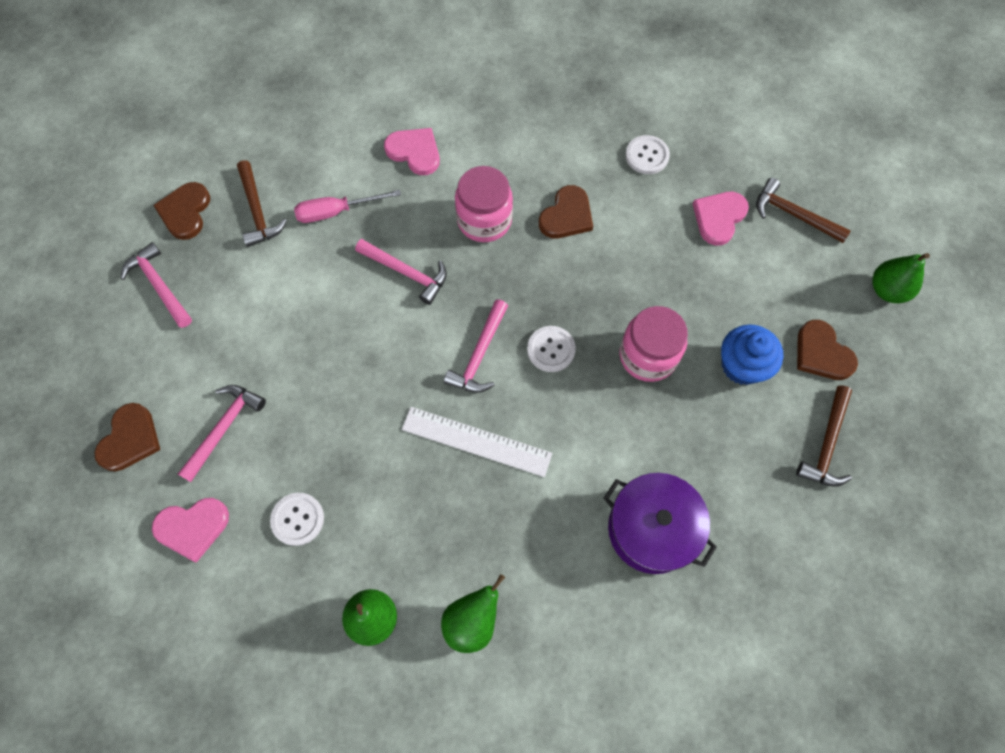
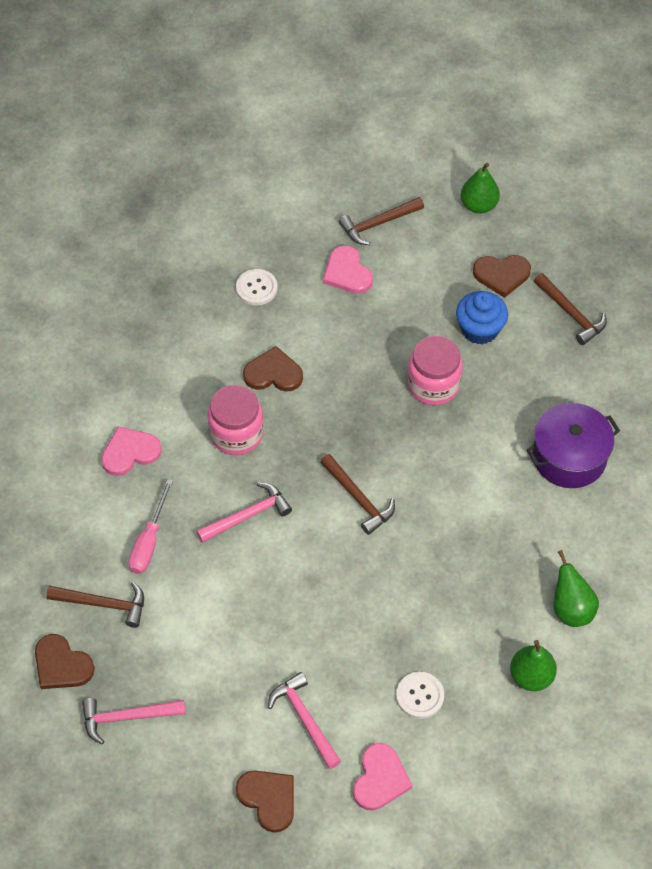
camera: 60 degrees left, 10 degrees down
white ruler [402,407,552,477] -> none
pink hammer [444,299,508,393] -> brown hammer [320,454,395,535]
white button [527,326,576,372] -> none
brown heart [539,185,593,238] -> brown heart turned 60 degrees counterclockwise [243,346,303,392]

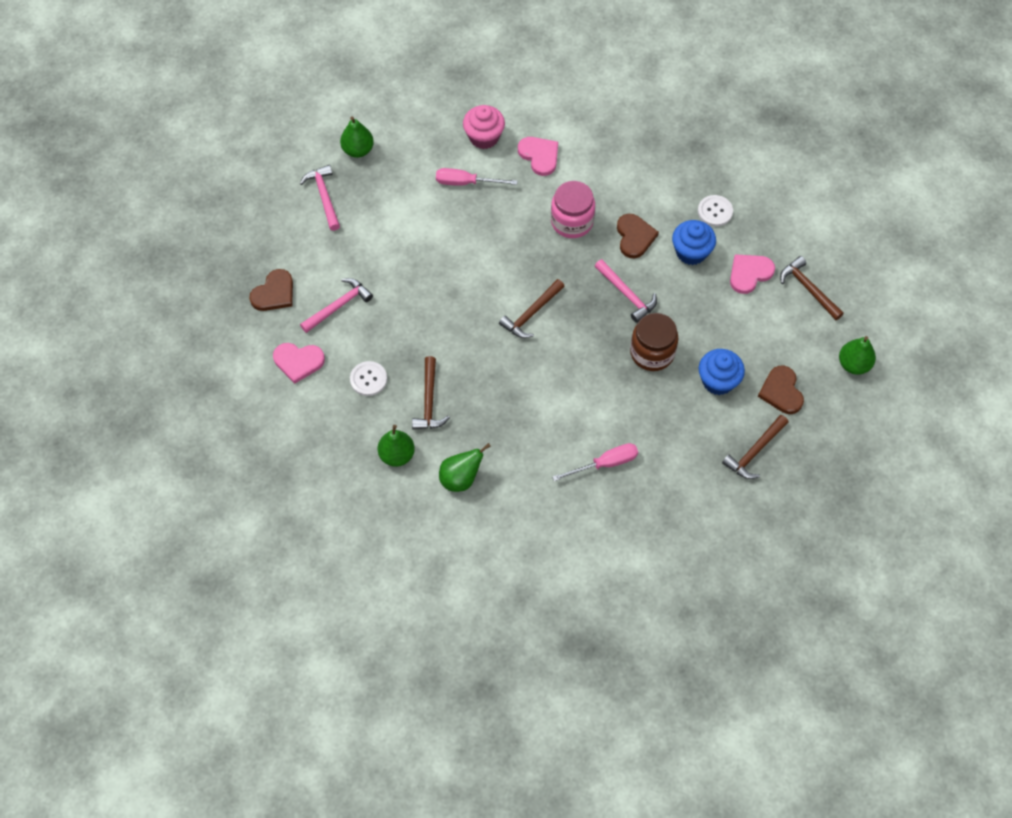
camera: 80 degrees right, 5 degrees up
brown heart [35,634,95,689] -> green pear [340,116,374,158]
brown hammer [46,582,144,628] -> brown hammer moved to [412,356,450,430]
pink hammer [196,482,292,543] -> pink hammer moved to [595,259,657,323]
pink jar [407,336,463,405] -> brown jar [630,313,679,371]
purple pot [527,403,620,488] -> pink screwdriver [552,443,638,481]
none -> pink cupcake [463,105,505,149]
none -> blue cupcake [672,220,716,265]

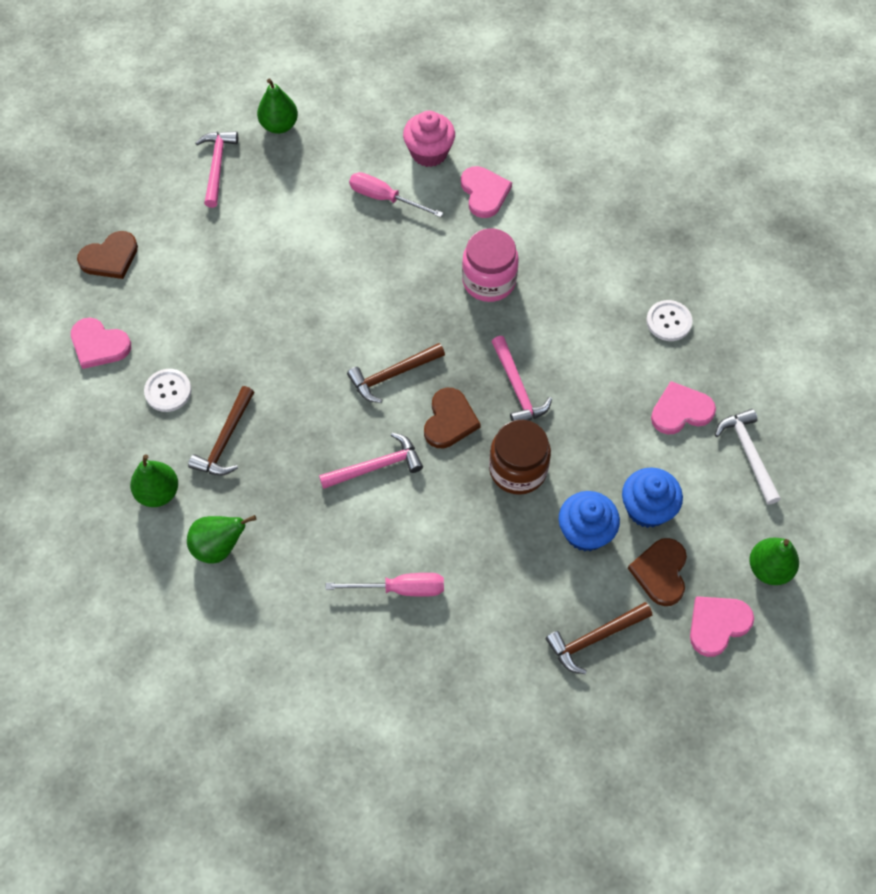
camera: 20 degrees right, 0 degrees up
pink hammer [300,278,373,333] -> pink hammer moved to [319,432,423,489]
brown heart [617,214,659,258] -> brown heart moved to [424,388,481,448]
blue cupcake [672,220,716,265] -> blue cupcake moved to [622,467,683,528]
brown hammer [780,256,844,320] -> white hammer [715,409,781,505]
none -> pink heart [690,596,754,657]

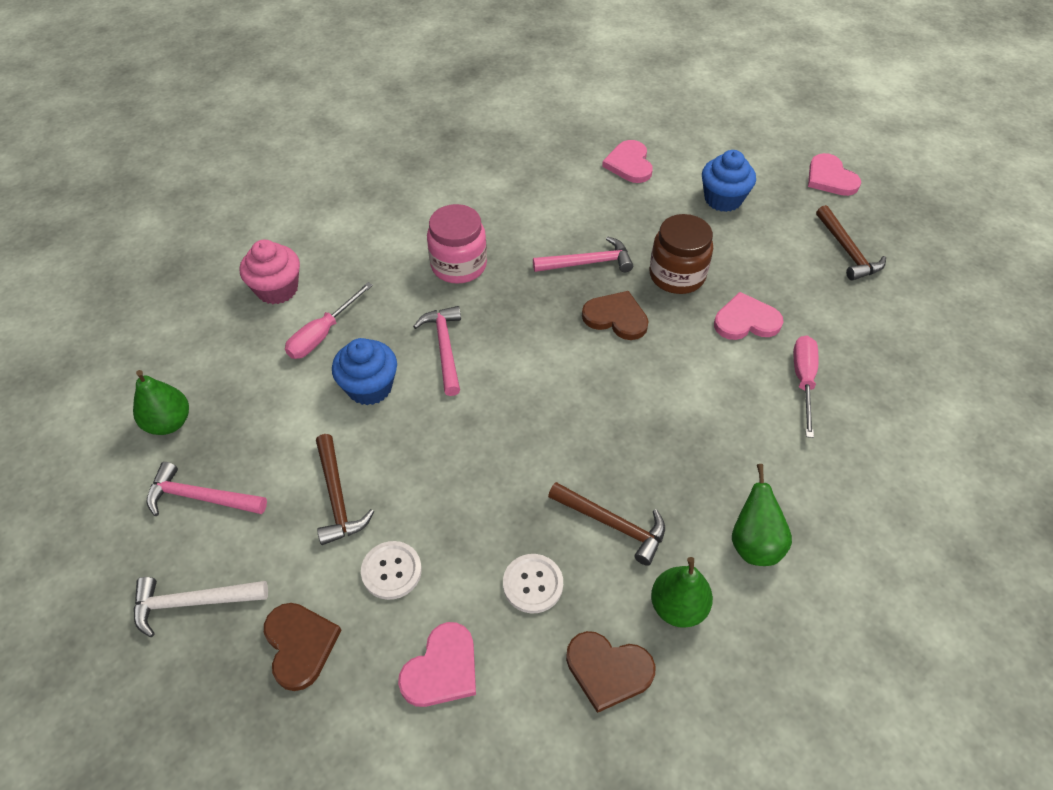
camera: 80 degrees left, 10 degrees down
pink hammer [319,432,423,489] -> pink hammer moved to [413,306,461,396]
brown hammer [347,343,445,403] -> brown hammer moved to [316,434,374,545]
pink heart [461,166,512,218] -> pink heart moved to [714,292,783,340]
blue cupcake [559,491,620,552] -> blue cupcake moved to [332,338,397,405]
brown heart [628,538,687,606] -> brown heart moved to [566,631,656,713]
white button [646,300,692,341] -> white button moved to [361,541,422,600]
white hammer [715,409,781,505] -> white hammer moved to [134,577,268,637]
green pear [749,538,799,585] -> none

